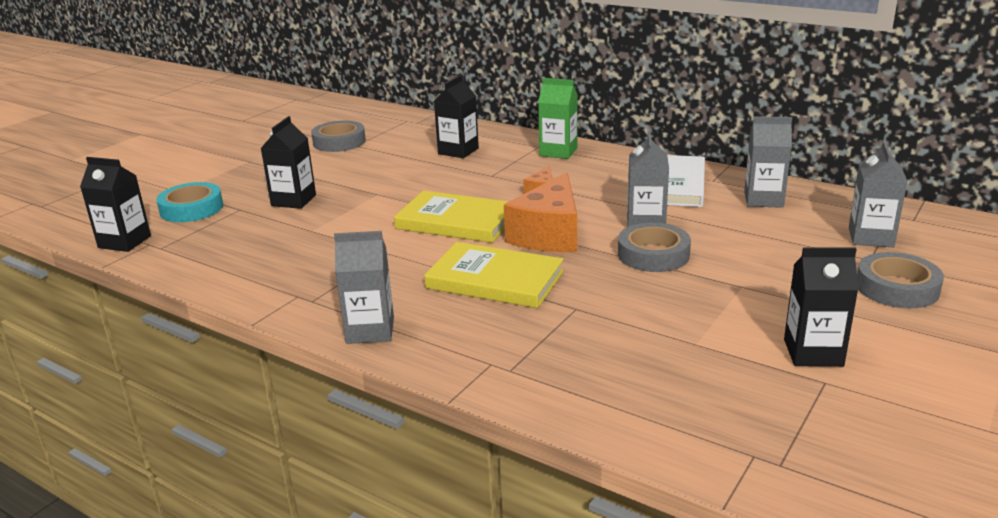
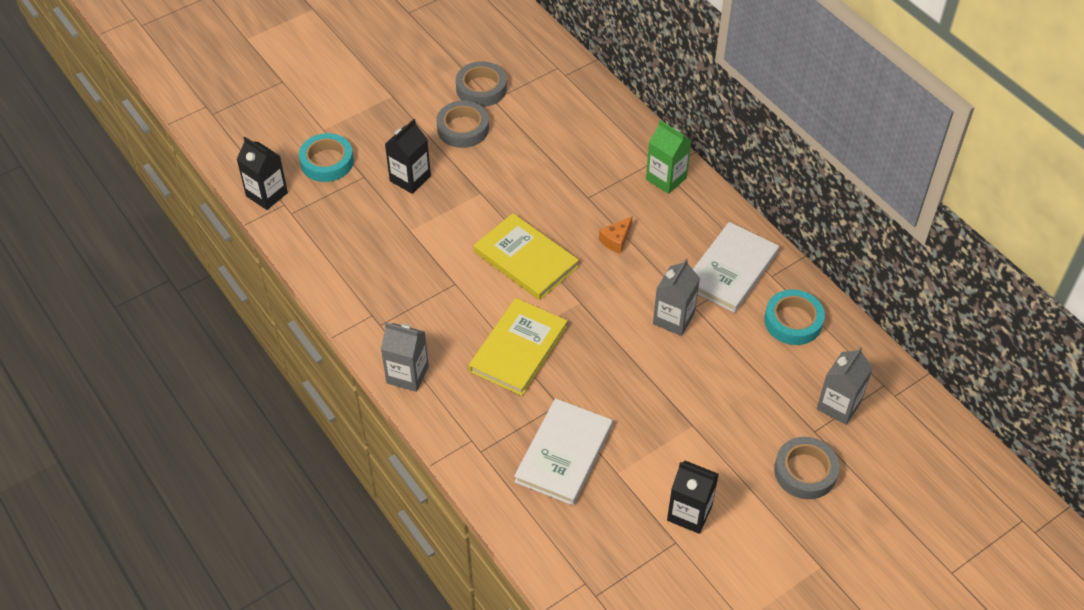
camera: 20 degrees right, 25 degrees up
yellow book [424,242,564,308] -> yellow book turned 75 degrees clockwise [469,298,567,396]
black carton [434,75,479,158] -> none
orange cheese [504,172,577,252] -> none
grey tape [618,223,691,272] -> grey tape moved to [436,101,489,148]
grey carton [744,116,792,208] -> turquoise tape [764,289,825,345]
none -> white book [514,398,613,505]

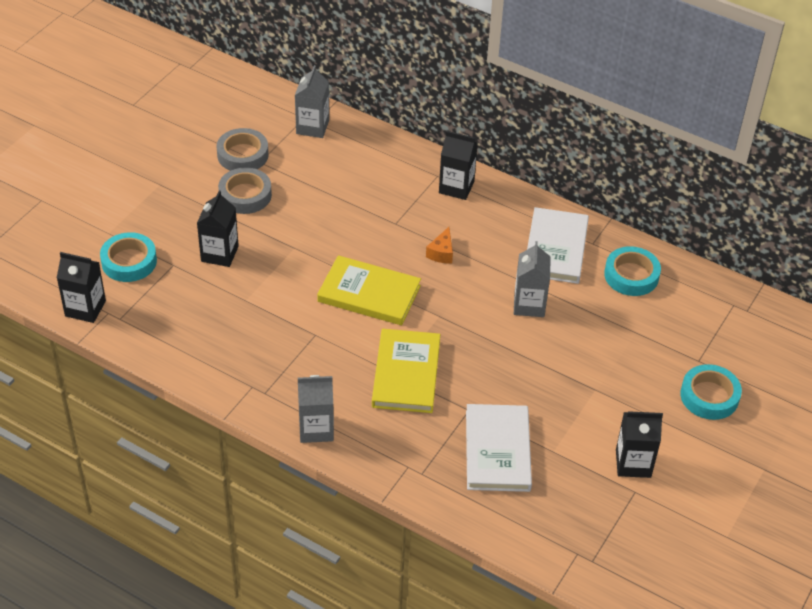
camera: 25 degrees left, 5 degrees down
green carton [646,120,691,194] -> black carton [439,131,478,200]
grey tape [774,437,840,499] -> turquoise tape [680,364,742,420]
grey carton [817,347,873,425] -> grey carton moved to [295,65,329,138]

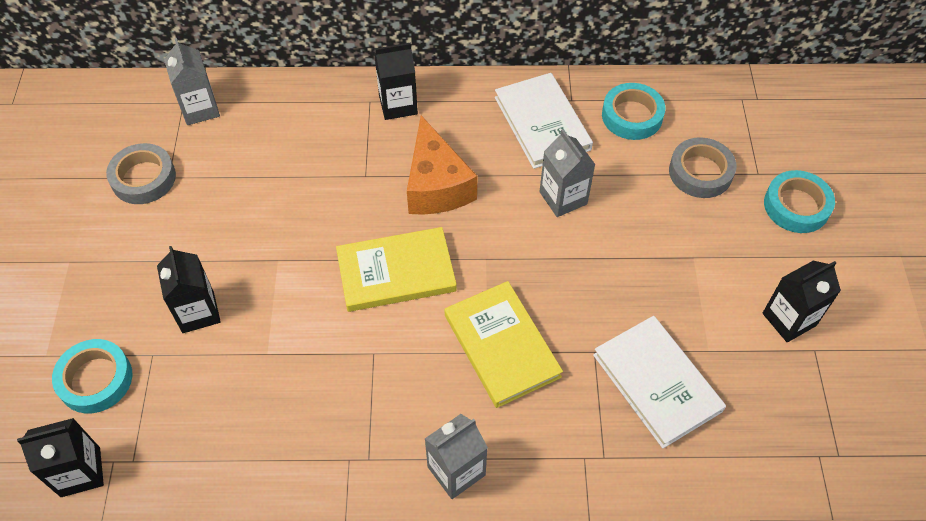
camera: 30 degrees left, 10 degrees up
grey tape [218,167,272,214] -> grey tape moved to [669,137,736,198]
orange cheese [426,227,453,264] -> orange cheese [407,116,478,215], size x2.16

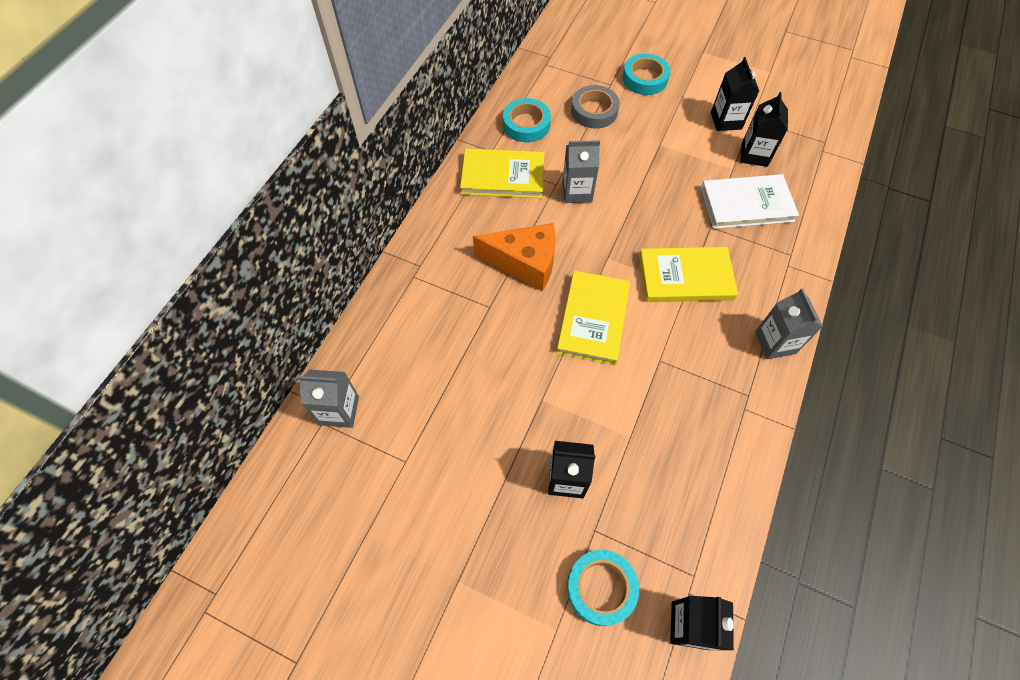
camera: 65 degrees left, 5 degrees up
grey tape [106,143,176,204] -> none
black carton [374,43,418,120] -> black carton moved to [741,92,788,167]
white book [495,73,593,169] -> yellow book [460,148,544,198]

